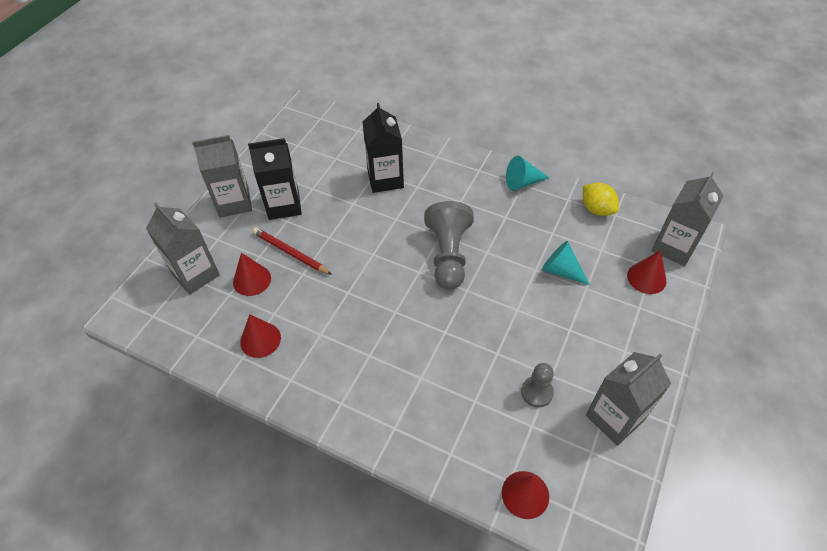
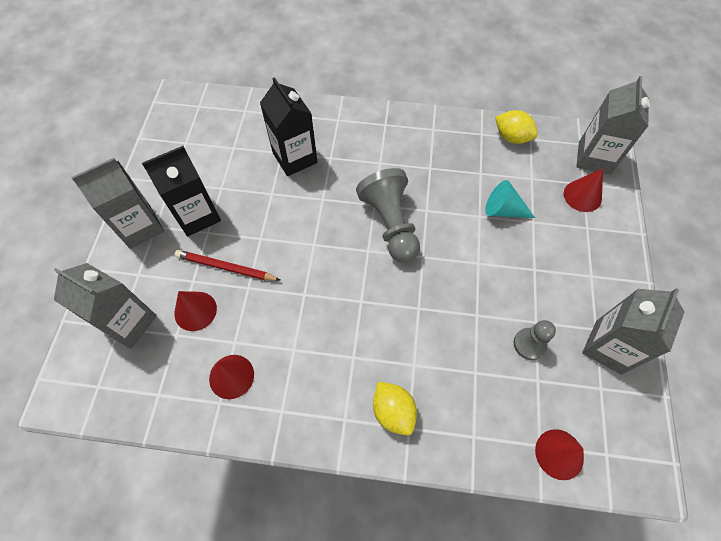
camera: 20 degrees left, 10 degrees up
turquoise cone [506,156,549,191] -> none
none -> yellow lemon [373,381,417,436]

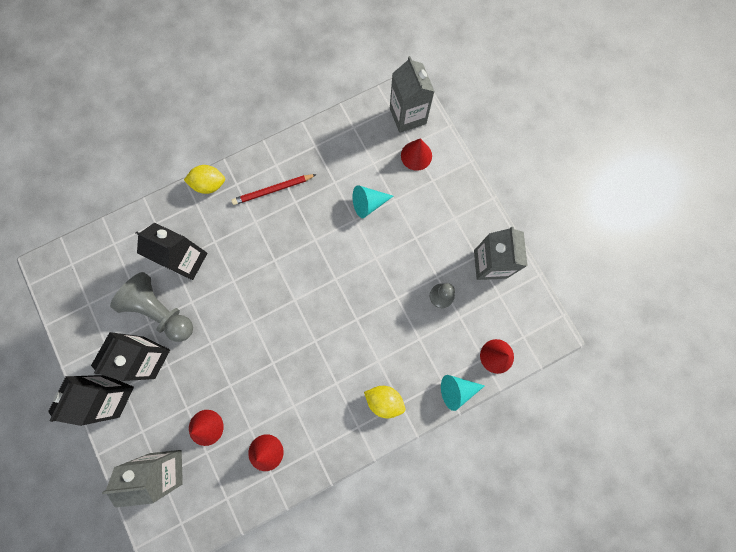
camera: 35 degrees left, 15 degrees up
grey carton [71,158,164,249] -> black carton [48,375,134,426]
red pencil [175,250,280,281] -> red pencil moved to [231,174,317,205]
grey pawn [356,168,420,263] -> grey pawn moved to [110,272,193,342]
yellow lemon [495,110,538,144] -> yellow lemon moved to [184,165,225,194]
none -> turquoise cone [441,375,485,411]

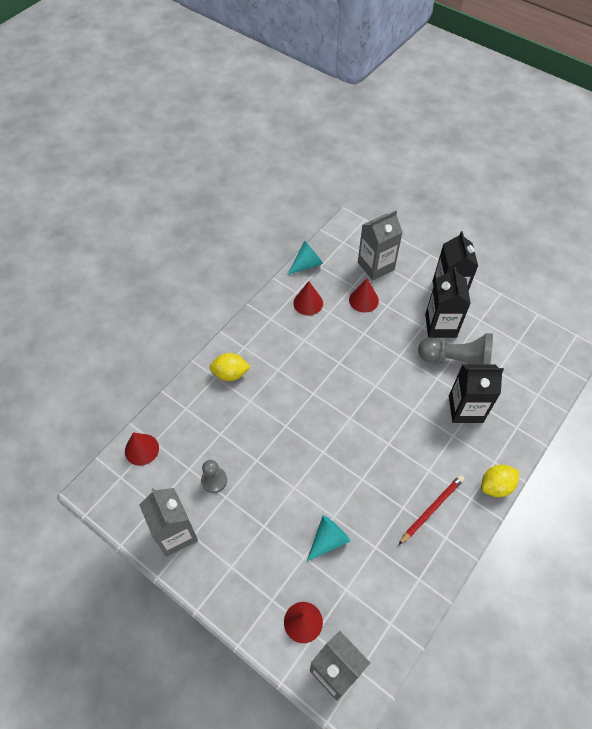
camera: 155 degrees right, 20 degrees down
turquoise cone [441,375,485,411] -> turquoise cone moved to [287,241,323,275]

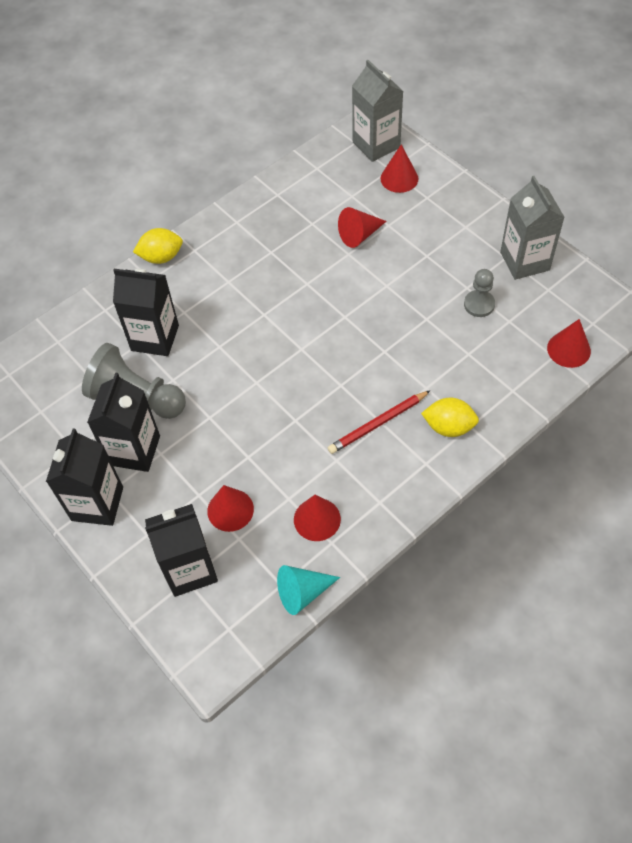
camera: 165 degrees left, 0 degrees up
turquoise cone [307,515,350,561] -> red cone [338,207,387,248]
grey carton [358,210,403,280] -> black carton [145,504,218,597]
red pencil [398,475,464,545] -> red pencil moved to [328,390,431,454]

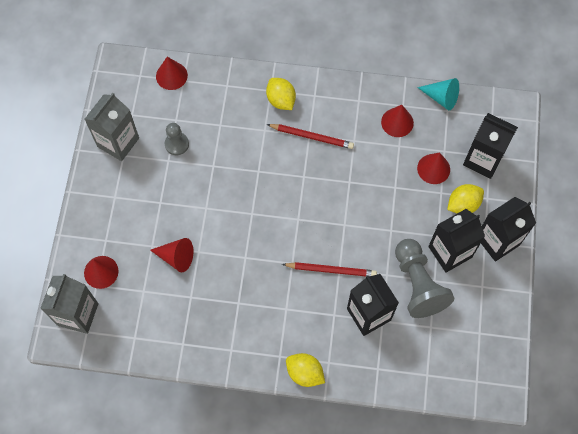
camera: 135 degrees left, 10 degrees up
none -> red pencil [282,262,377,277]
none -> yellow lemon [447,184,484,213]

